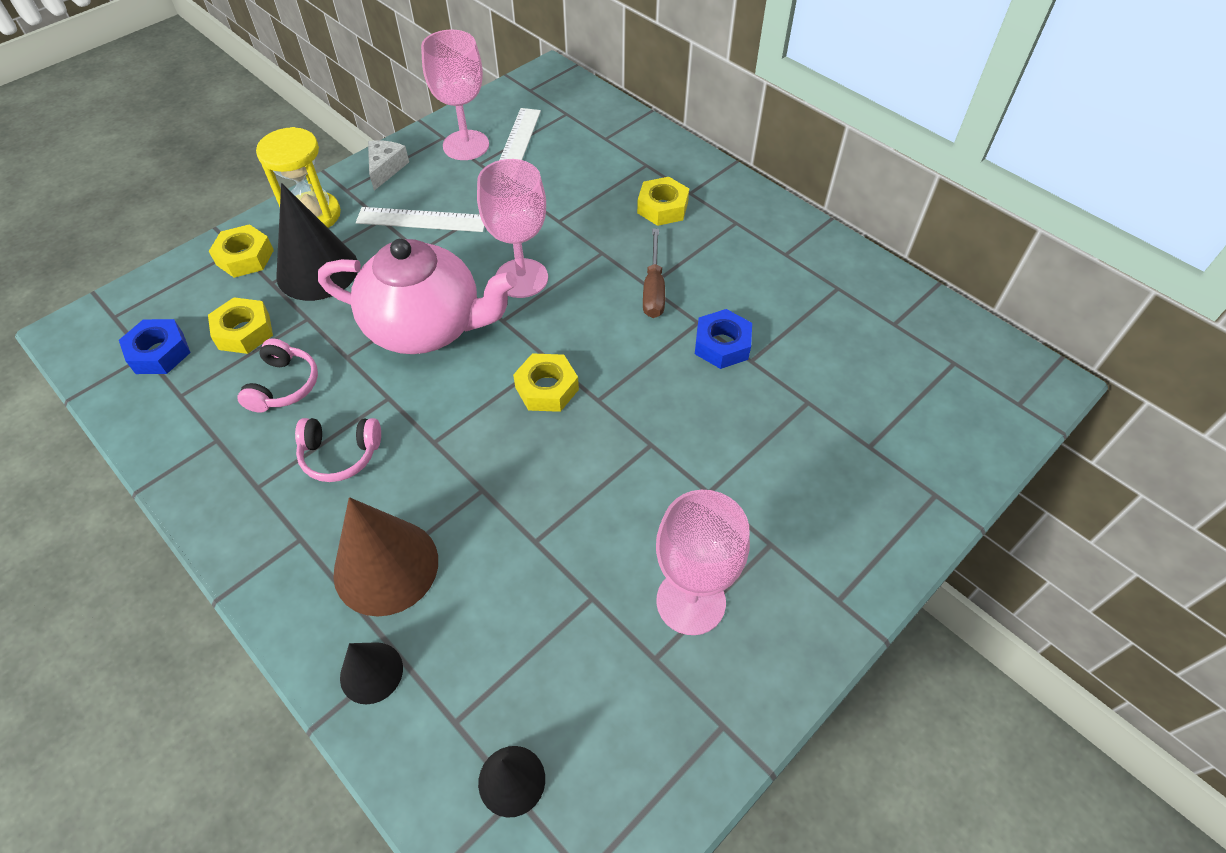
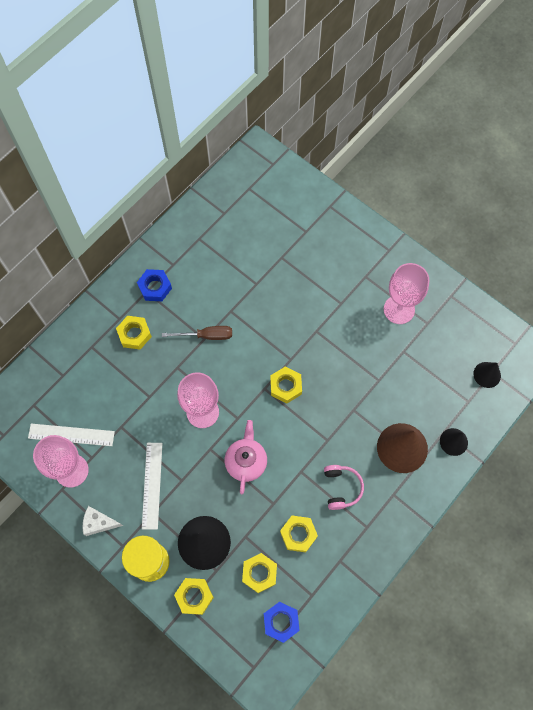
camera: 95 degrees left, 15 degrees up
pink headphones [238,338,318,413] -> yellow nut [280,516,318,552]
pink teapot [318,239,517,354] -> pink teapot [225,420,267,494], size x0.59
blue nut [695,309,752,369] -> blue nut moved to [137,269,172,301]

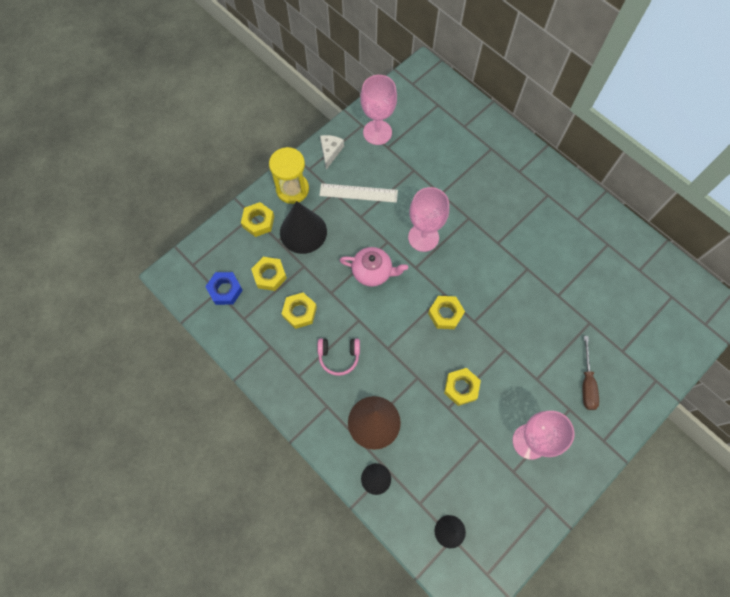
camera: 95 degrees right, 0 degrees up
white ruler [28,424,115,446] -> none
yellow nut [116,316,152,350] -> yellow nut moved to [444,368,481,406]
blue nut [137,269,172,301] -> none
brown screwdriver [162,326,232,340] -> brown screwdriver moved to [583,336,599,410]

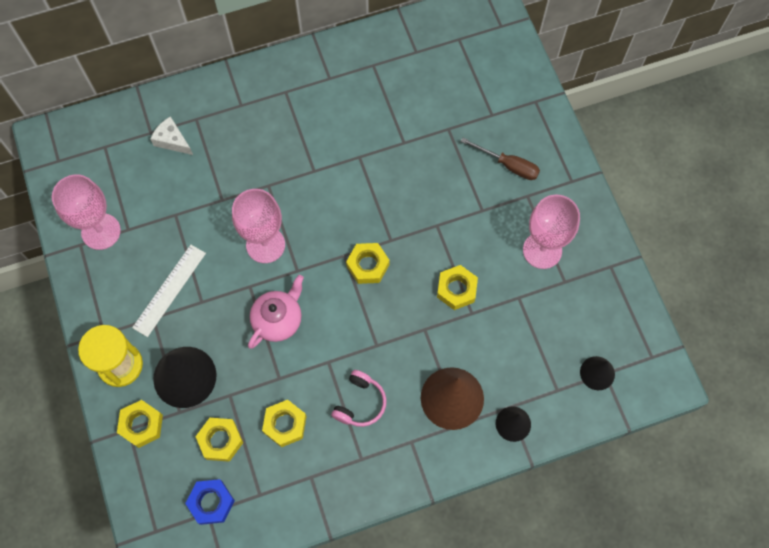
camera: 65 degrees left, 0 degrees up
white cheese [320,135,344,170] -> white cheese moved to [150,116,193,155]

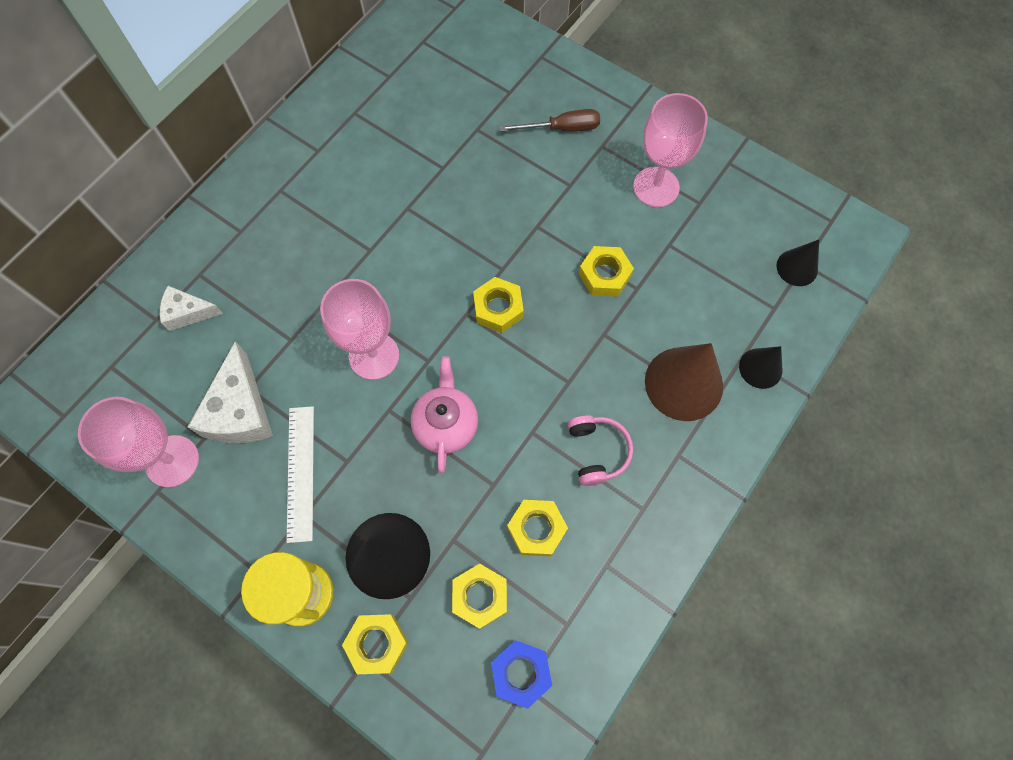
camera: 35 degrees left, 0 degrees up
none -> white cheese [188,341,273,443]

